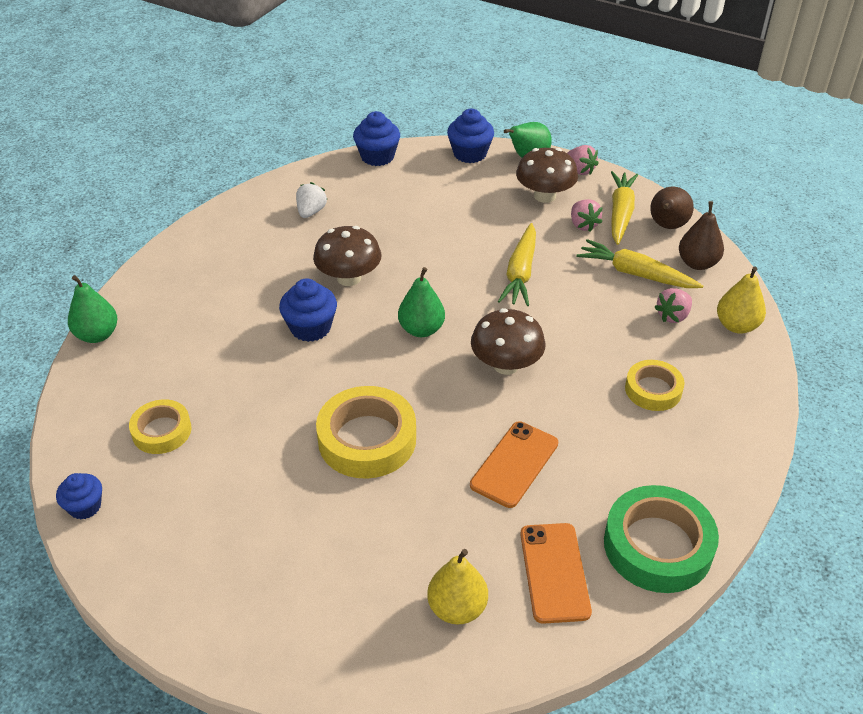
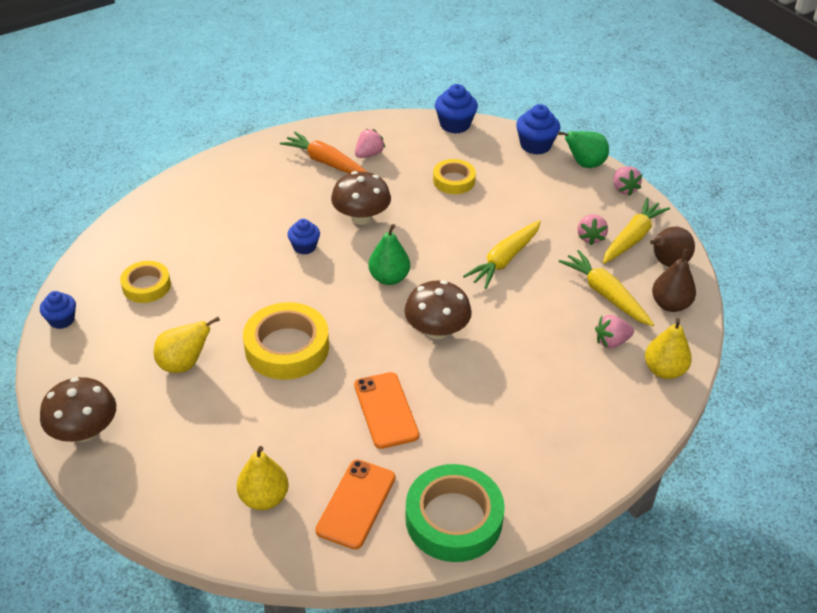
camera: 25 degrees right, 0 degrees up
green pear [68,275,118,343] -> none
blue cupcake [279,279,337,342] -> blue cupcake [288,219,320,255], size x0.66
white strawberry [296,182,328,218] -> pink strawberry [355,129,385,158]
orange phone [470,421,558,508] -> orange phone turned 75 degrees counterclockwise [354,372,419,449]
brown mushroom [516,148,578,203] -> brown mushroom moved to [40,377,116,442]
yellow tape [625,360,685,411] -> yellow tape moved to [433,159,476,194]
none -> yellow pear [154,317,220,373]
none -> orange carrot [280,132,367,173]

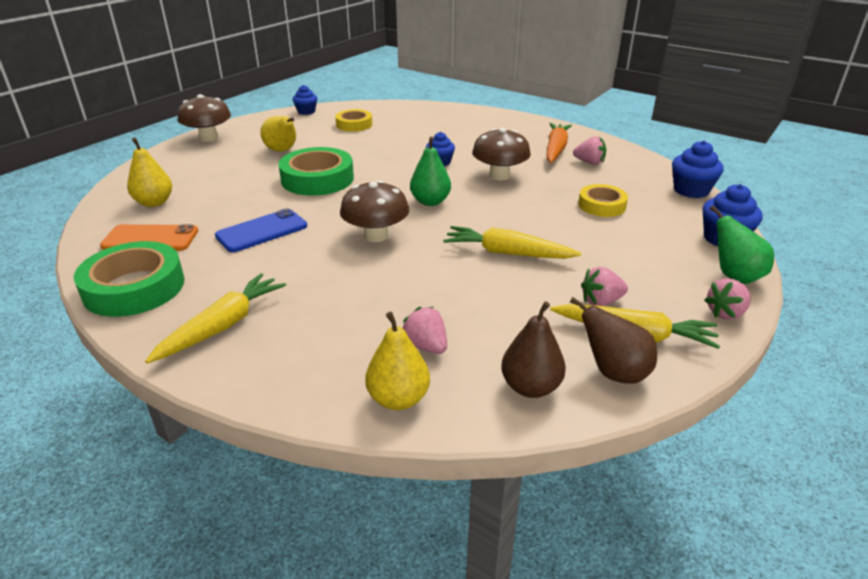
camera: 70 degrees right, 10 degrees down
yellow tape [243,302,329,380] -> green tape [278,147,354,196]
orange phone [354,372,419,449] -> blue phone [215,208,307,252]
yellow carrot [558,250,654,326] -> yellow carrot moved to [145,273,286,364]

